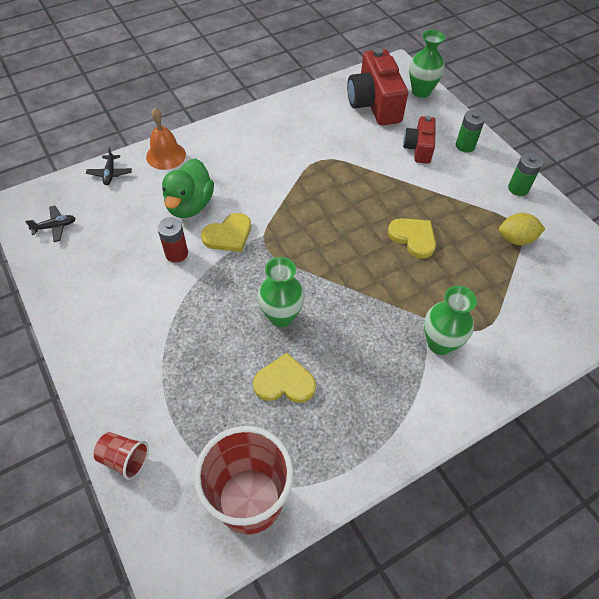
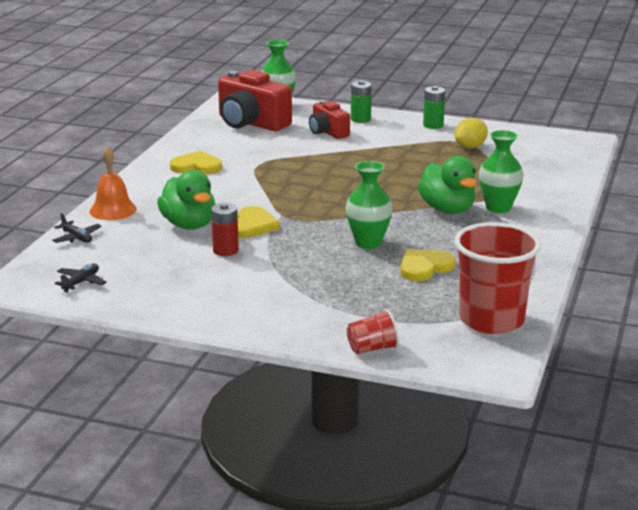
camera: 40 degrees left, 30 degrees down
yellow heart [388,218,436,259] -> yellow heart moved to [170,151,222,174]
none -> green duck [418,156,477,214]

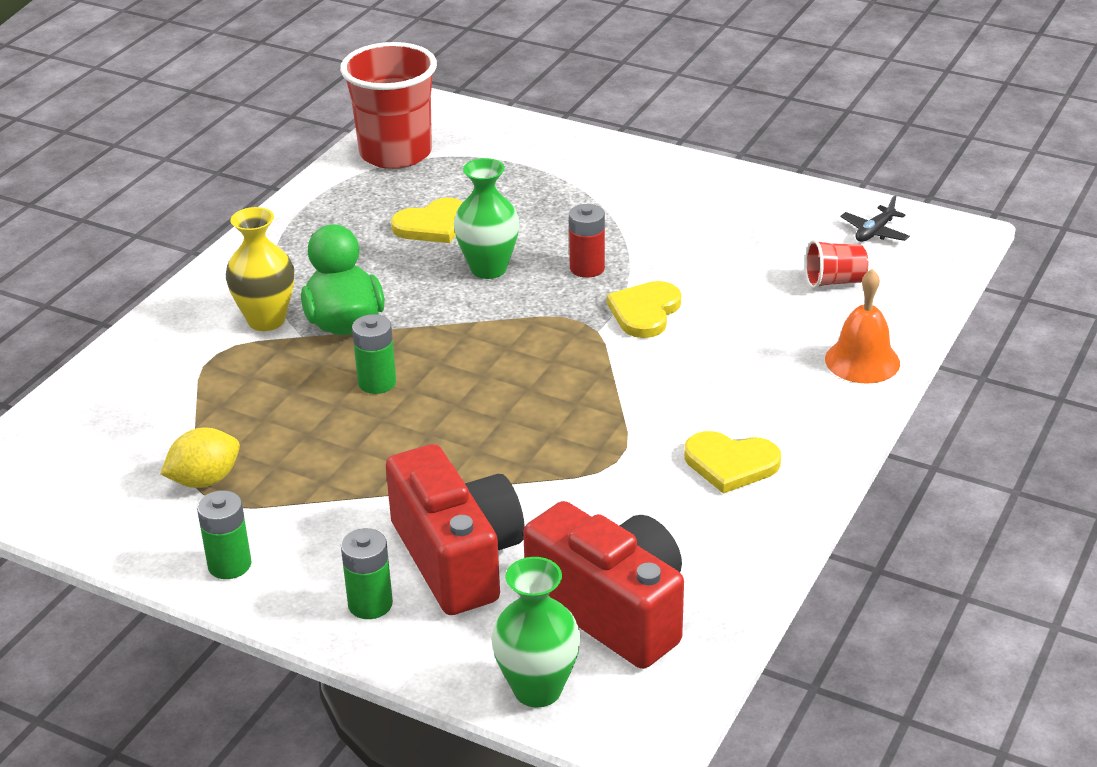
camera: 170 degrees left, 10 degrees up
black plane [52,213,102,243] -> none
green duck [157,170,215,230] -> none
red battery [211,203,239,256] -> red battery moved to [569,204,605,278]
red camera [309,100,350,139] -> red camera [386,444,525,615], size x1.71
red cup [347,309,399,354] -> red cup moved to [805,240,868,289]
green vase [479,130,523,213] -> yellow vase [226,207,294,331]
none -> green battery [352,314,396,394]

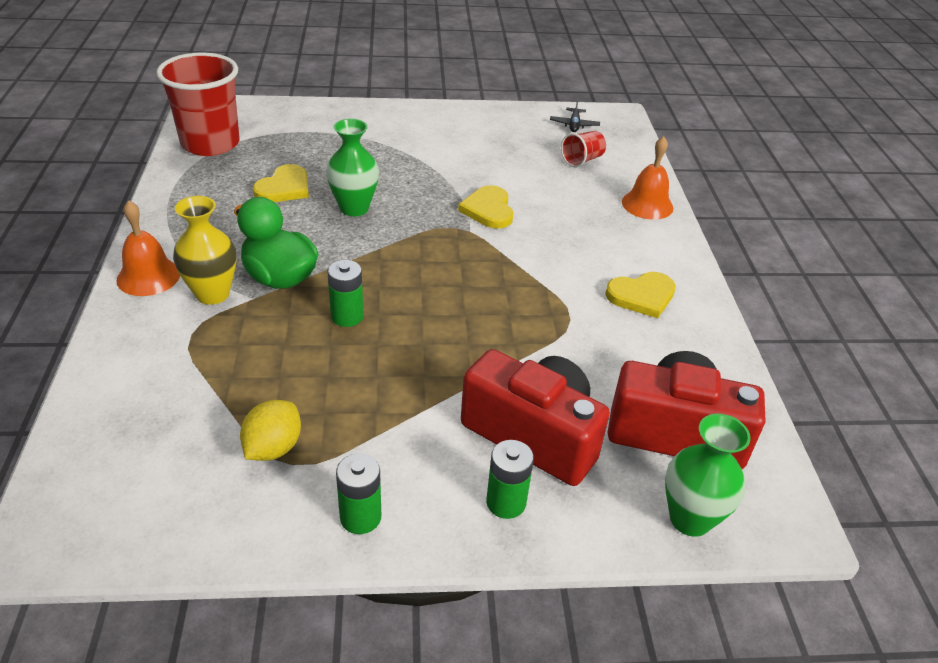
camera: 35 degrees left, 5 degrees up
red battery [569,204,605,278] -> none
none -> orange bell [116,200,180,296]

